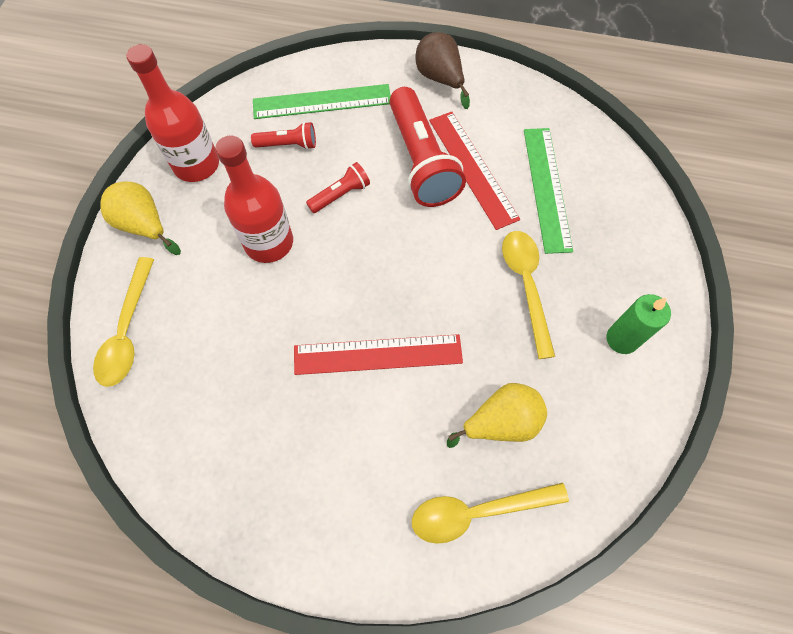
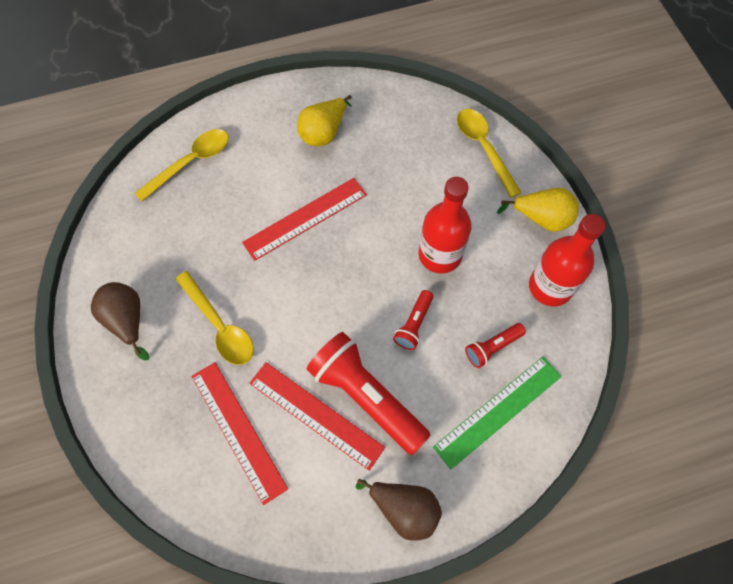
camera: 150 degrees right, 0 degrees up
yellow pear [447,383,547,448] -> yellow pear moved to [297,95,352,146]
green ruler [524,128,573,254] -> red ruler [191,362,288,505]
green candle [607,294,671,354] -> brown pear [91,282,149,360]

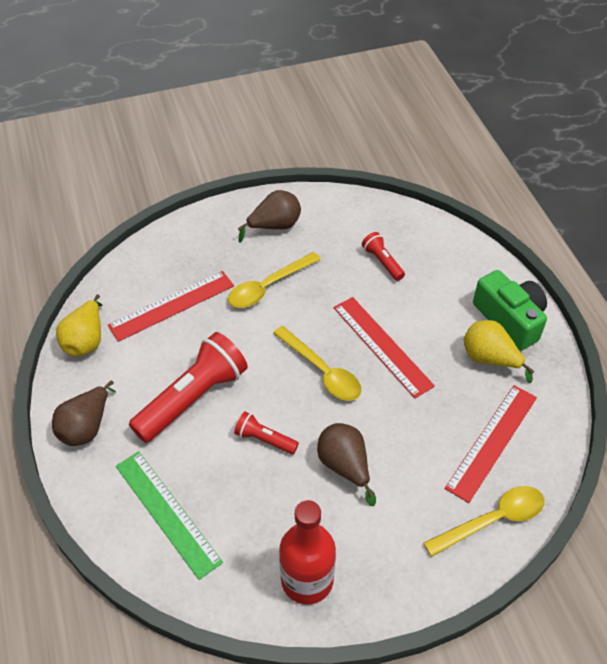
camera: 90 degrees right, 15 degrees down
yellow spoon [135,129,229,201] -> yellow spoon moved to [273,326,362,401]
red ruler [249,362,385,471] -> red ruler moved to [445,385,537,503]
red bottle [419,177,472,274] -> brown pear [317,423,376,506]
red flashlight [465,323,526,368] -> red flashlight moved to [362,232,405,281]
yellow pear [497,188,579,232] -> yellow pear moved to [56,295,102,357]
none -> green camera [473,270,547,351]

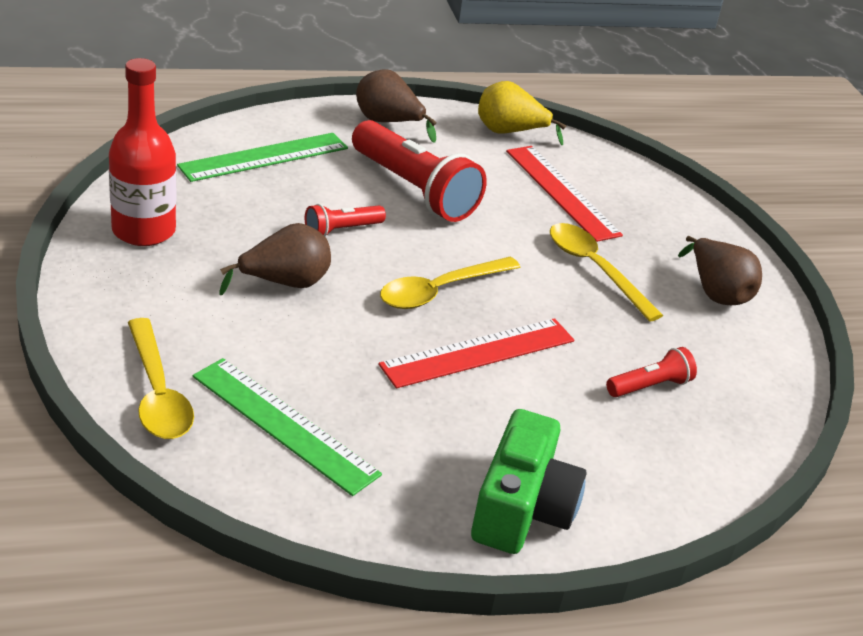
camera: 90 degrees right, 15 degrees down
red flashlight [234,411,299,454] -> red flashlight turned 150 degrees counterclockwise [305,204,386,236]
red ruler [445,385,537,503] -> green ruler [193,358,382,496]
yellow pear [464,320,535,383] -> none
green camera [473,270,547,351] -> green camera turned 45 degrees counterclockwise [471,409,587,554]

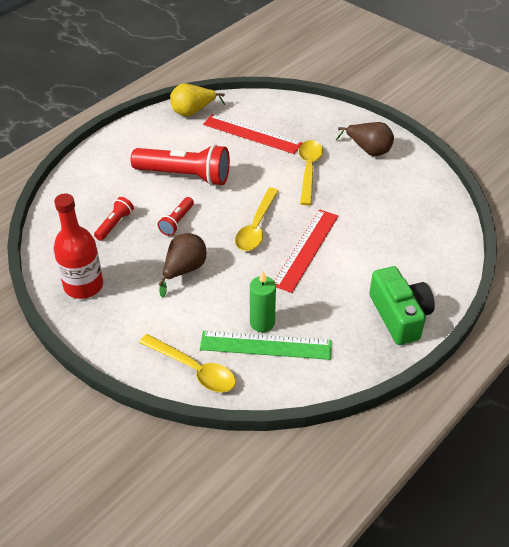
camera: 30 degrees left, 10 degrees up
green ruler [177,133,348,182] -> none
brown pear [356,69,437,143] -> none
yellow spoon [550,223,663,322] -> yellow spoon turned 75 degrees clockwise [299,140,323,206]
red flashlight [606,347,697,397] -> red flashlight moved to [94,197,134,241]
none -> green candle [250,271,276,332]

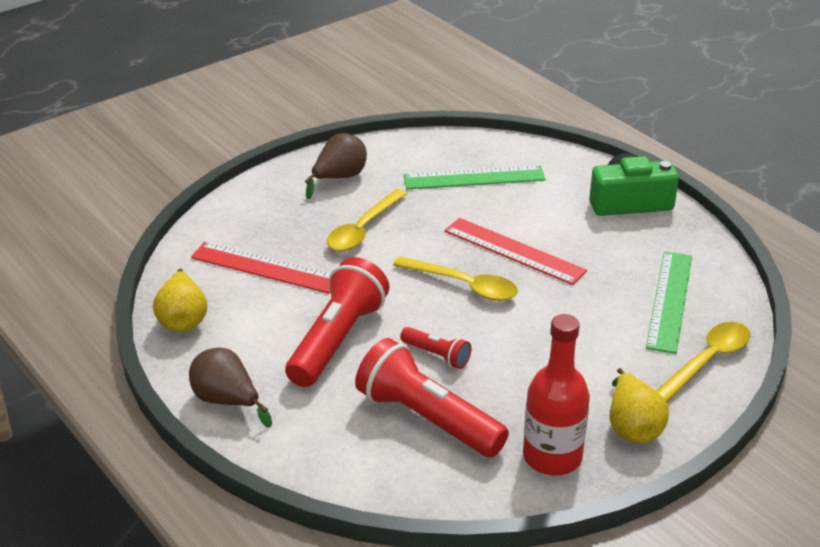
camera: 80 degrees left, 10 degrees down
red flashlight [94,197,134,241] -> red flashlight [355,338,509,458], size x2.05
brown pear [158,233,207,298] -> brown pear moved to [189,348,272,428]
red ruler [203,114,302,154] -> red ruler turned 75 degrees clockwise [191,242,331,294]
green candle [250,271,276,332] -> none
yellow spoon [299,140,323,206] -> yellow spoon turned 75 degrees counterclockwise [327,189,407,251]
none -> green ruler [404,165,546,189]
none -> yellow pear [610,368,669,444]

